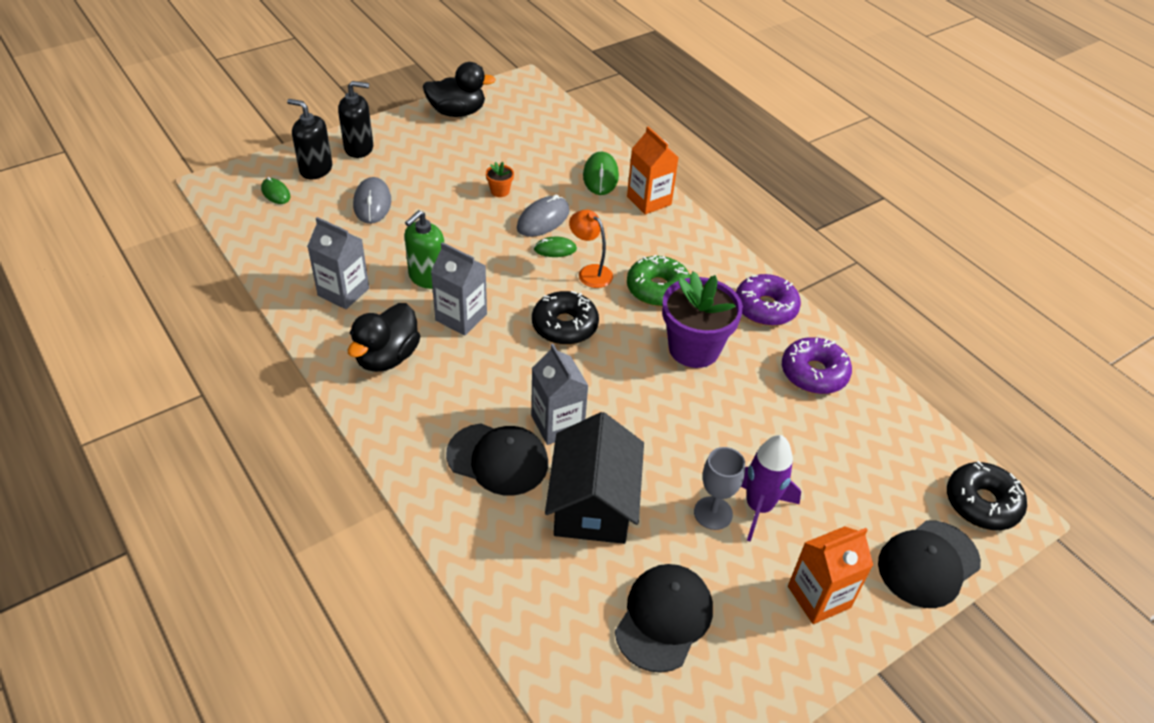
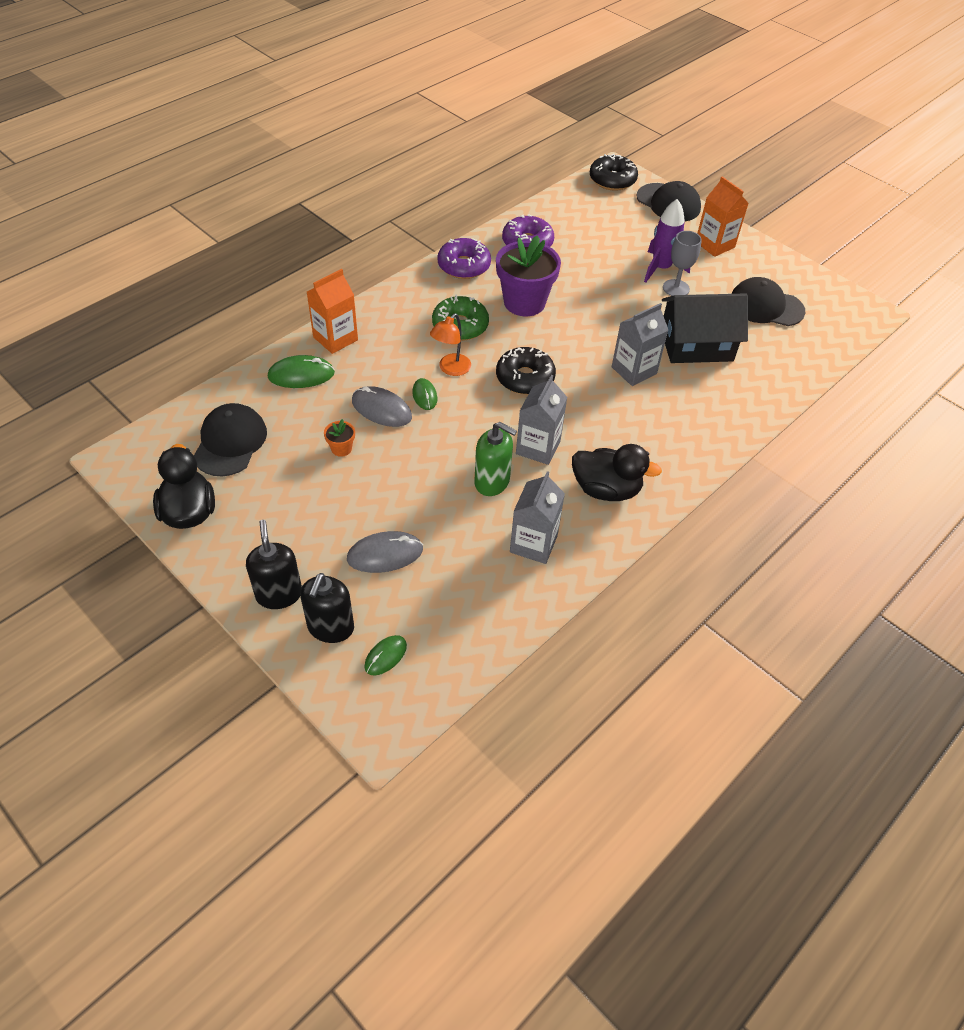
camera: 100 degrees left, 5 degrees up
black cap [446,424,548,495] -> black cap moved to [194,403,267,476]

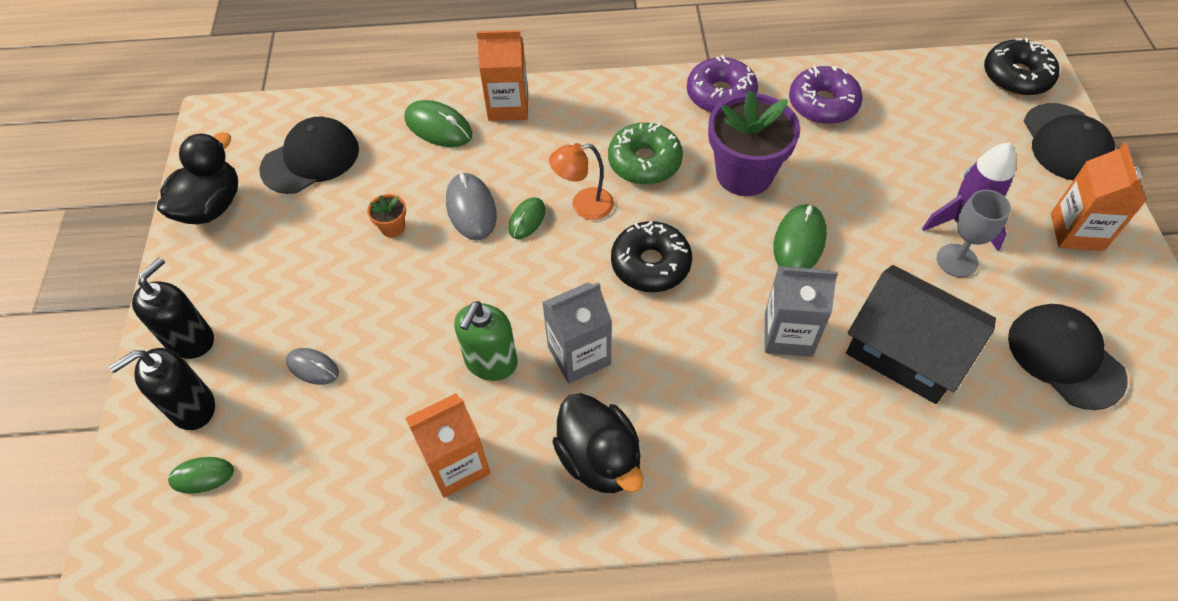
camera: 45 degrees right, 5 degrees up
grey mouse [347,531,423,573] -> grey mouse [286,348,339,385], size x0.63
green soap dispenser [474,422,517,496] -> green soap dispenser turned 45 degrees clockwise [454,301,517,381]
grey carton [510,471,565,564] -> orange carton [405,393,490,498]
none -> green mouse [773,204,827,268]

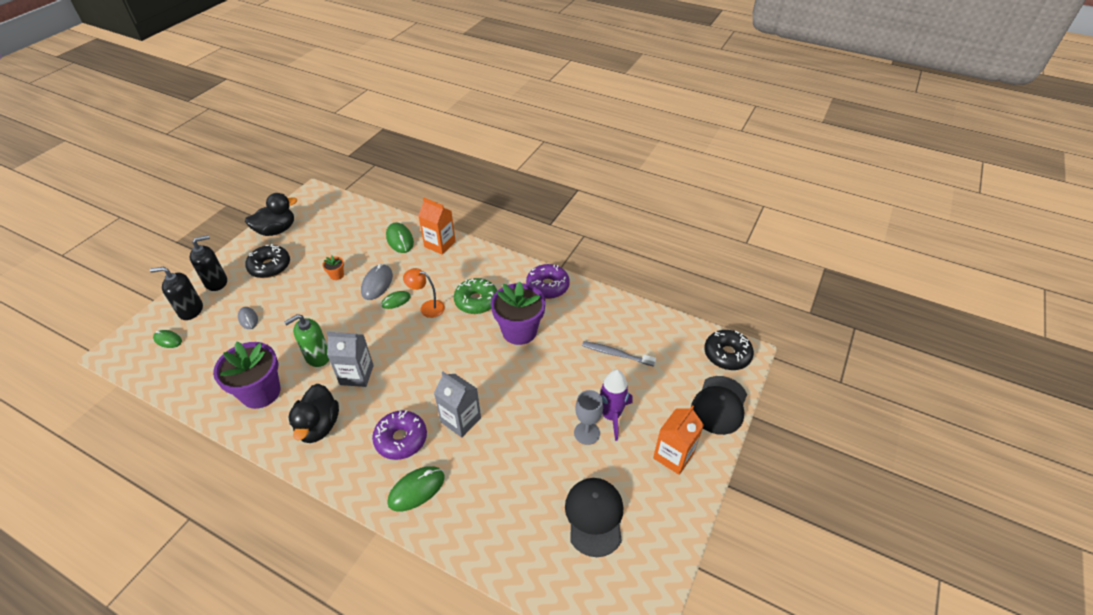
camera: 30 degrees right, 10 degrees down
black cap [259,117,359,194] -> none
orange carton [405,393,490,498] -> purple flower pot [213,342,280,409]
black donut [611,221,692,292] -> black donut moved to [245,244,290,278]
green mouse [773,204,827,268] -> green mouse moved to [387,466,445,511]
purple donut [789,65,863,124] -> purple donut moved to [372,410,427,460]
black house [846,265,996,404] -> none
none -> grey toothbrush [582,341,656,367]

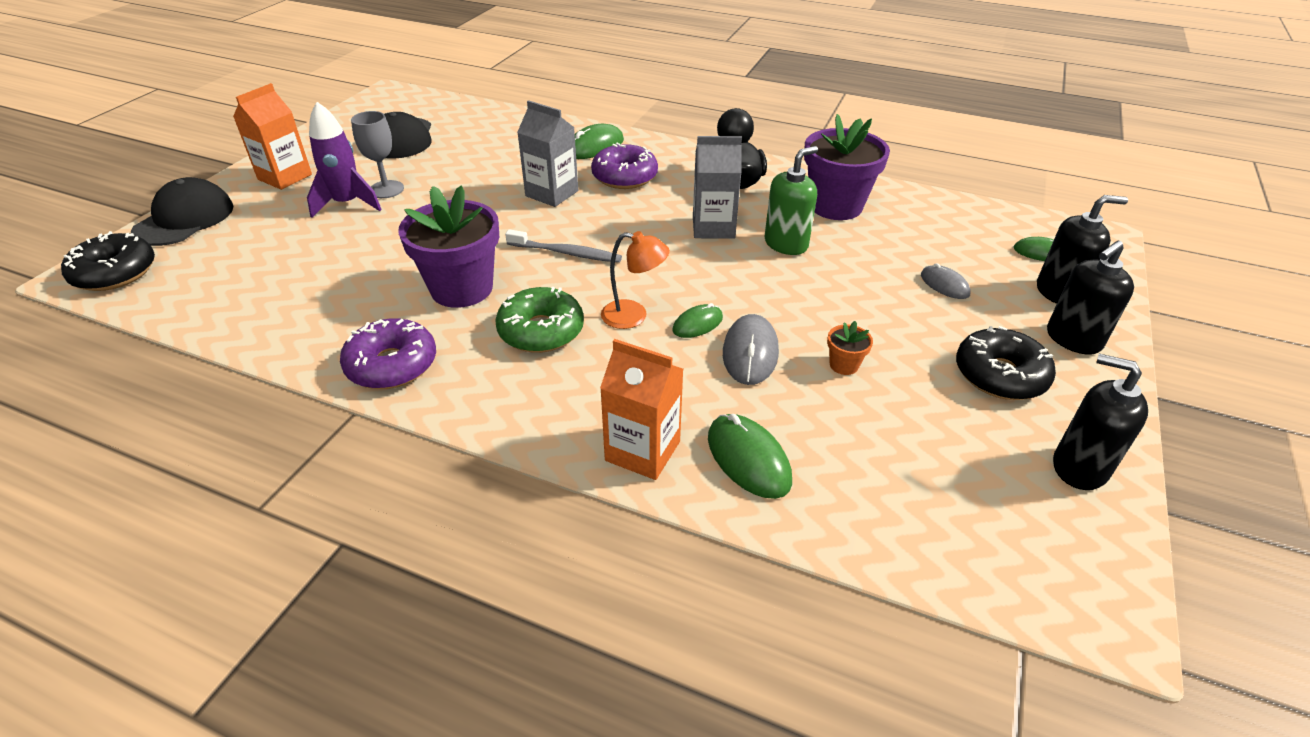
camera: 175 degrees right, 5 degrees down
black duck [245,193,297,236] -> black soap dispenser [1053,354,1148,490]
grey toothbrush [582,341,656,367] -> grey toothbrush moved to [505,229,622,263]

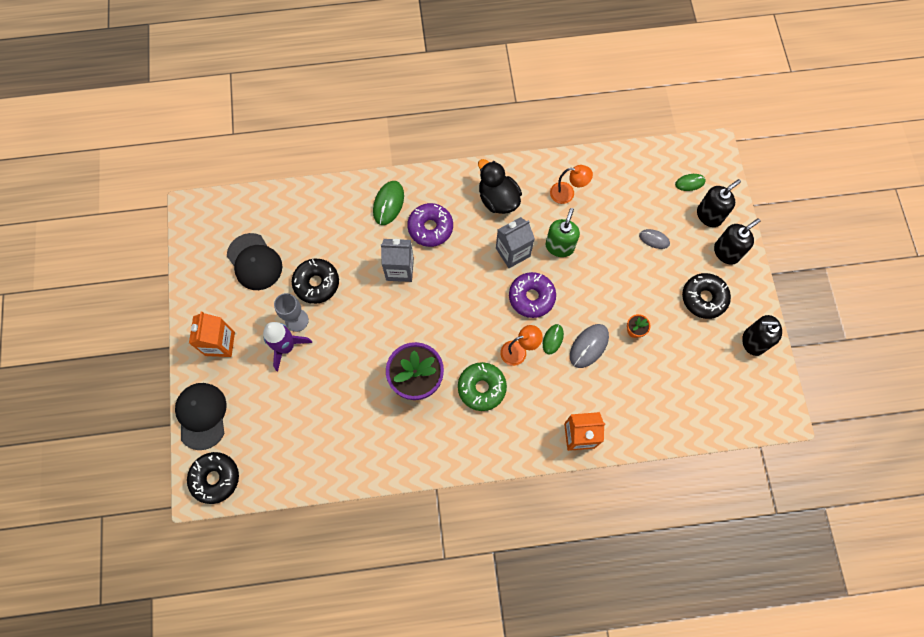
camera: 30 degrees left, 30 degrees up
purple donut [340,318,436,389] -> purple donut moved to [509,272,556,318]
grey toothbrush [505,229,622,263] -> none
green mouse [708,414,792,499] -> none
grey mouse [723,314,779,385] -> grey mouse turned 60 degrees clockwise [570,324,609,368]
purple flower pot [804,114,890,220] -> orange lamp [550,165,593,204]
black soap dispenser [1047,241,1134,355] -> black soap dispenser turned 150 degrees counterclockwise [714,218,760,264]
none -> black donut [292,259,339,304]

